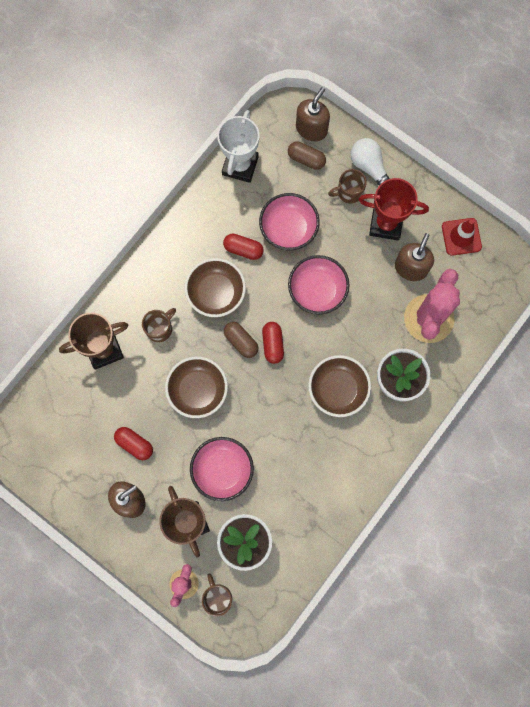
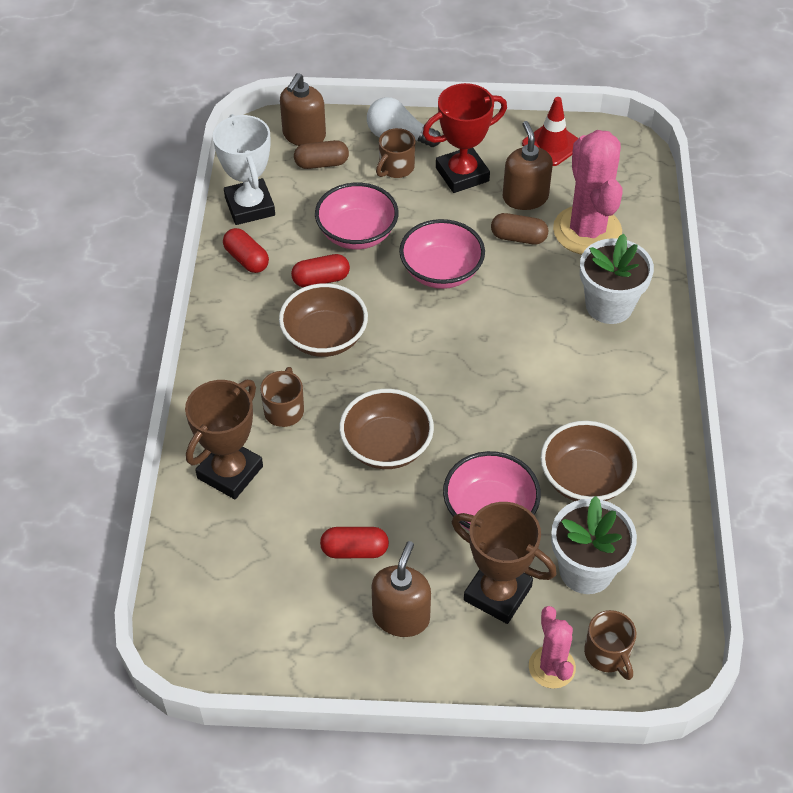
camera: 35 degrees left, 25 degrees down
brown mug [202,573,232,616] -> brown mug turned 150 degrees counterclockwise [584,610,636,680]
brown capsule [224,322,258,358] -> brown capsule moved to [491,213,548,245]
red capsule [262,322,284,364] -> red capsule moved to [223,228,269,273]
brown soap dispenser [296,87,330,141] -> brown soap dispenser turned 150 degrees counterclockwise [280,73,326,146]
brown bowl [308,355,371,417] -> brown bowl moved to [541,421,637,501]

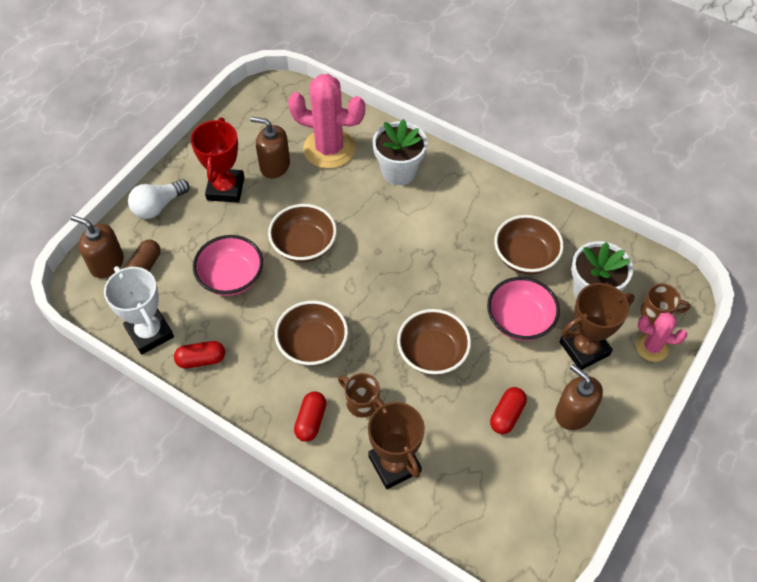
camera: 60 degrees left, 5 degrees up
white trophy [213,114,275,225] -> white trophy turned 45 degrees clockwise [104,266,174,355]
brown soap dispenser [280,73,326,146] -> brown soap dispenser turned 150 degrees clockwise [71,215,124,278]
red capsule [291,254,350,287] -> red capsule moved to [294,391,326,442]
brown mug [376,128,415,178] -> none
pink bowl [399,219,485,289] -> brown bowl [268,204,337,262]
brown capsule [491,213,548,245] -> none
red traffic cone [522,97,579,166] -> none

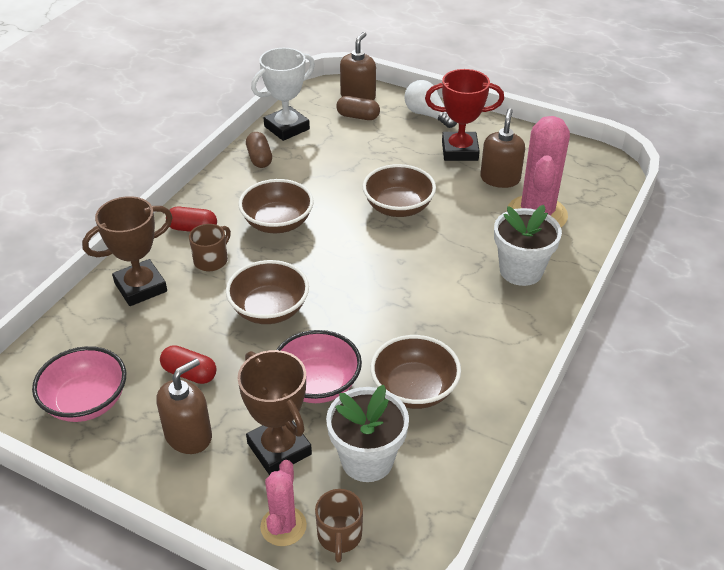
camera: 85 degrees right, 15 degrees down
red capsule [174,341,225,368] -> brown capsule [246,132,272,168]
pink bowl [193,235,263,296] -> pink bowl moved to [32,346,126,422]

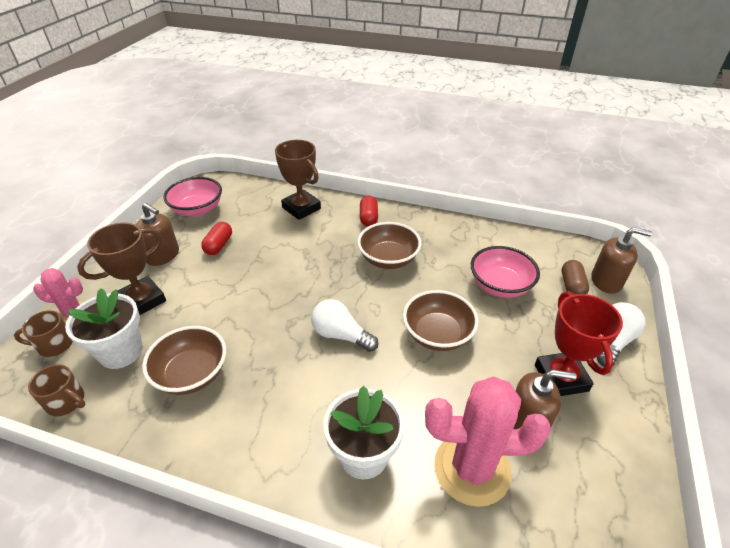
camera: 80 degrees right, 0 degrees up
brown mug [189,224,231,271] -> brown mug moved to [28,364,85,416]
brown bowl [226,260,309,324] -> none
brown capsule [246,132,272,168] -> none
white trophy [251,48,315,141] -> none
pink bowl [276,330,362,403] -> pink bowl moved to [471,246,540,298]
none -> white light bulb [311,299,378,352]

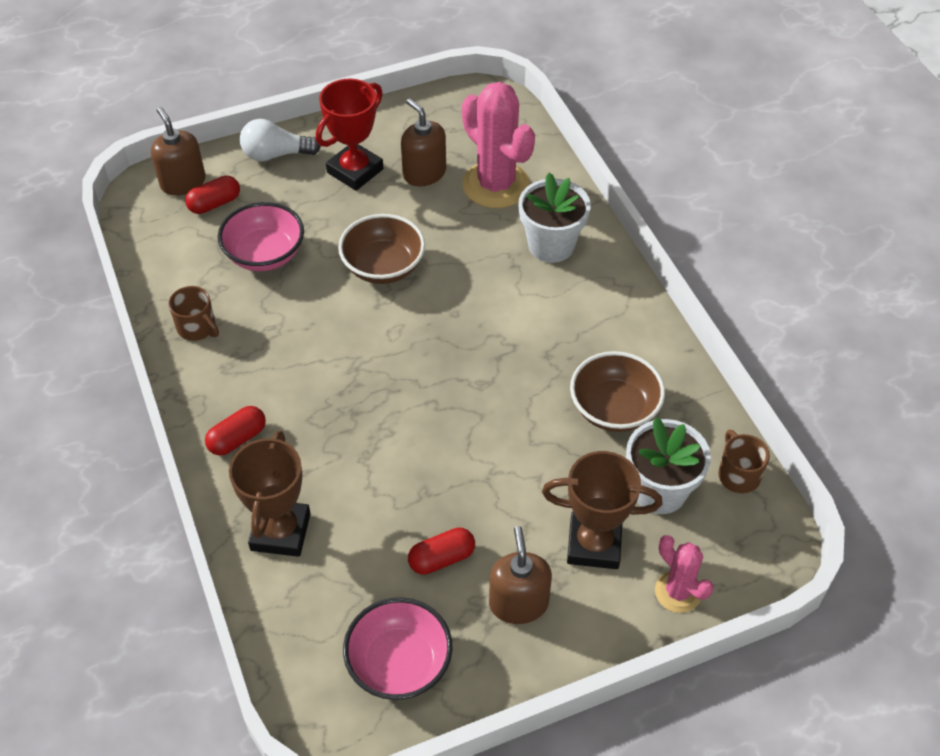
camera: 130 degrees left, 10 degrees up
brown mug [14,310,73,357] -> brown mug moved to [168,286,219,341]
white light bulb [311,299,378,352] -> none
brown bowl [357,222,421,269] -> none
brown capsule [562,260,589,295] -> red capsule [185,175,240,214]

